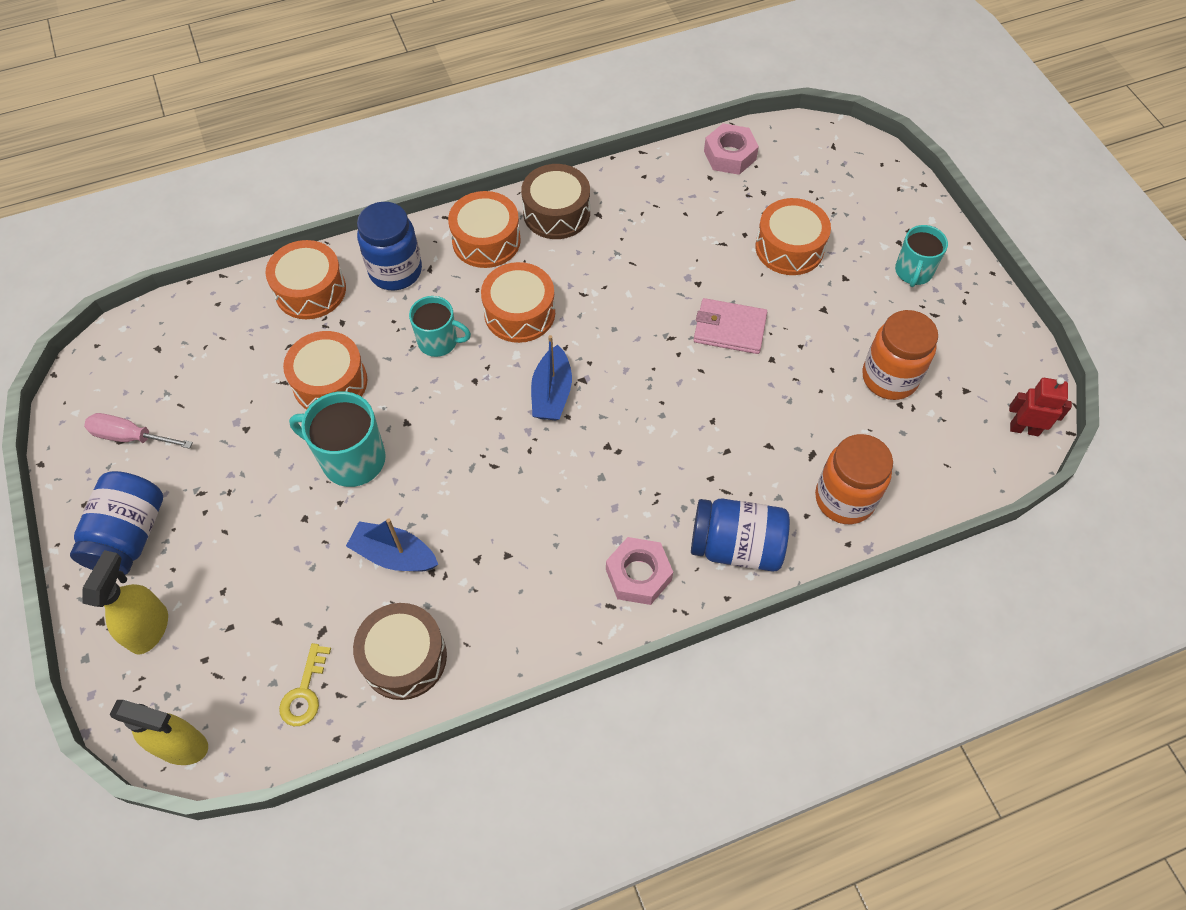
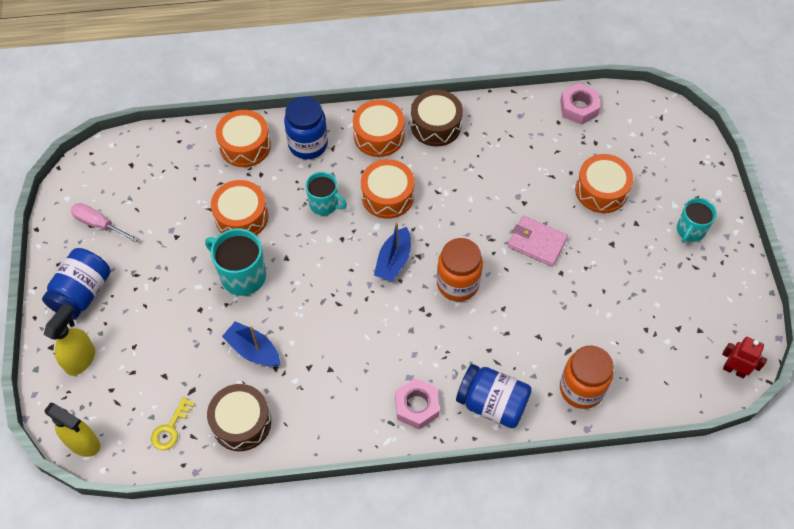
camera: 15 degrees right, 0 degrees up
orange jar [862,310,938,400] -> orange jar moved to [437,238,483,302]

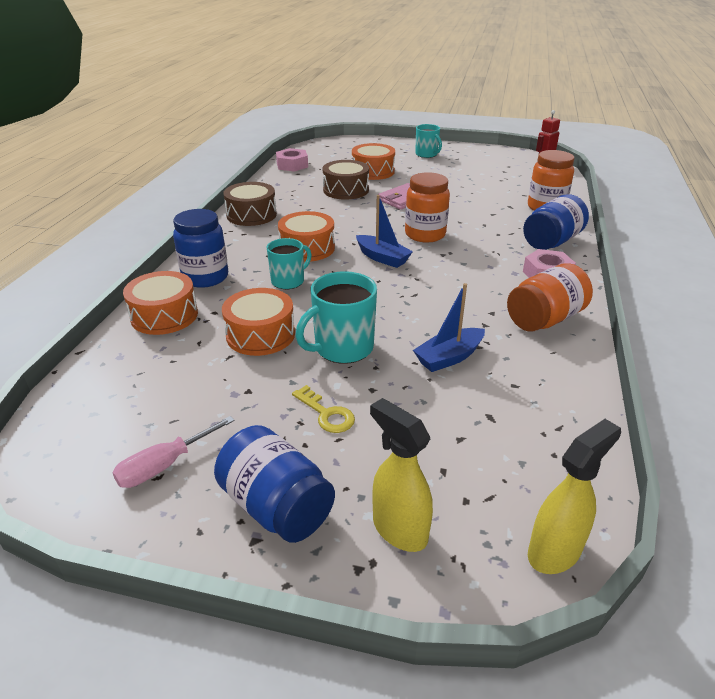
camera: 70 degrees left, 25 degrees down
yellow key [151,397,195,450] -> yellow key moved to [292,385,355,433]
brown drum [207,384,271,451] -> brown drum moved to [323,160,369,200]
orange drum [353,100,405,157] -> none
none -> orange jar [507,263,593,331]

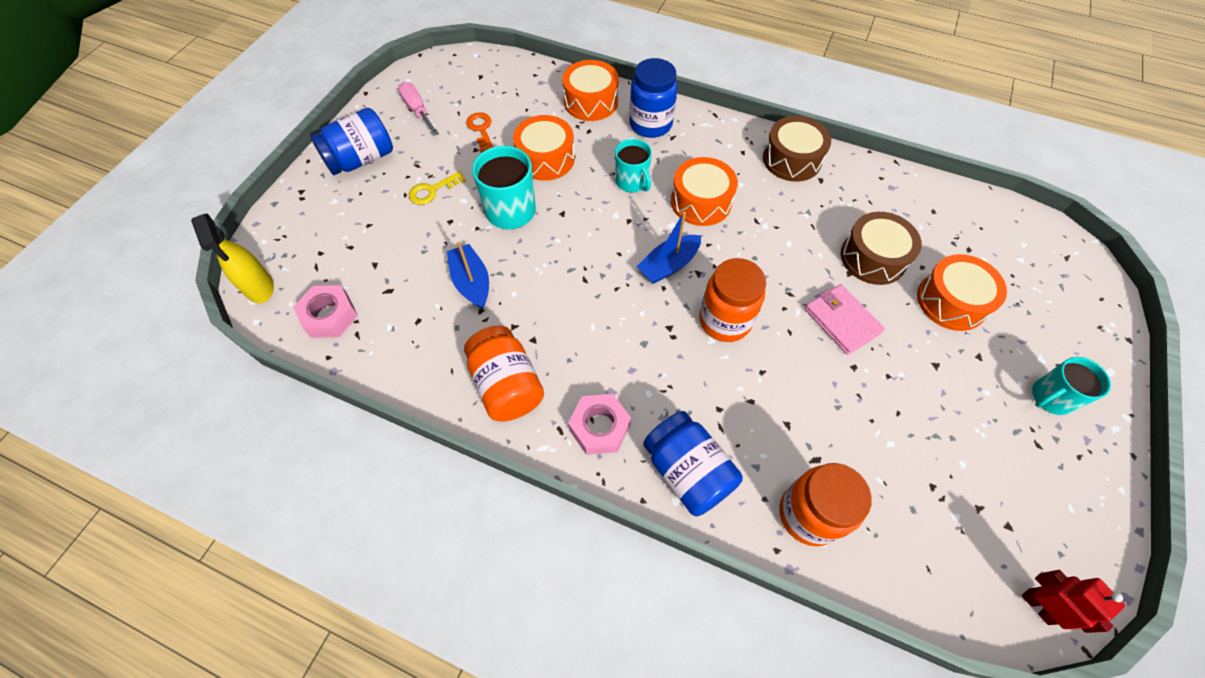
camera: 100 degrees right, 25 degrees up
pink nut [276,148,308,172] -> pink nut moved to [293,285,358,338]
yellow spray bottle [370,398,433,552] -> none
none -> orange key [466,112,493,153]

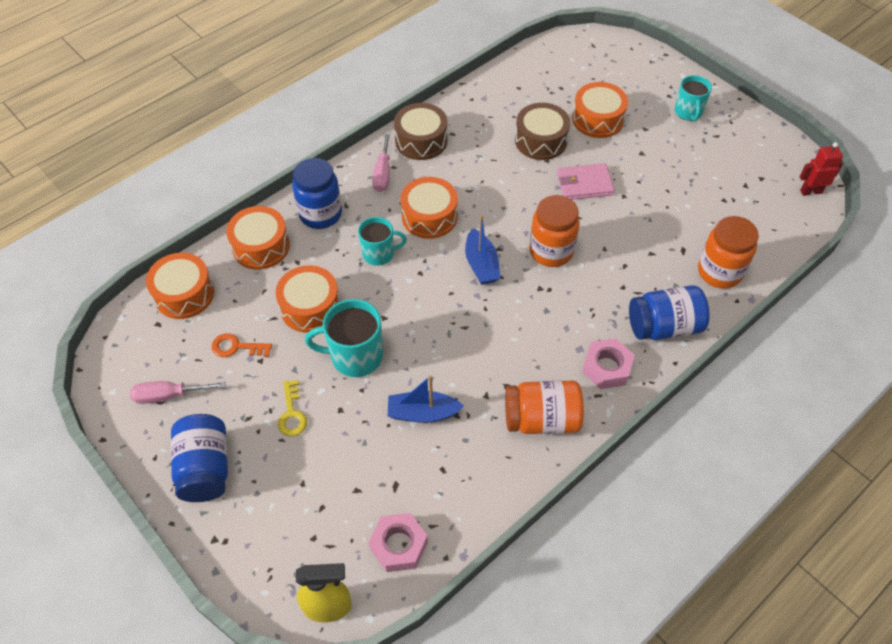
camera: 65 degrees left, 5 degrees down
none -> orange drum [146,253,214,319]
none -> pink screwdriver [372,132,390,192]

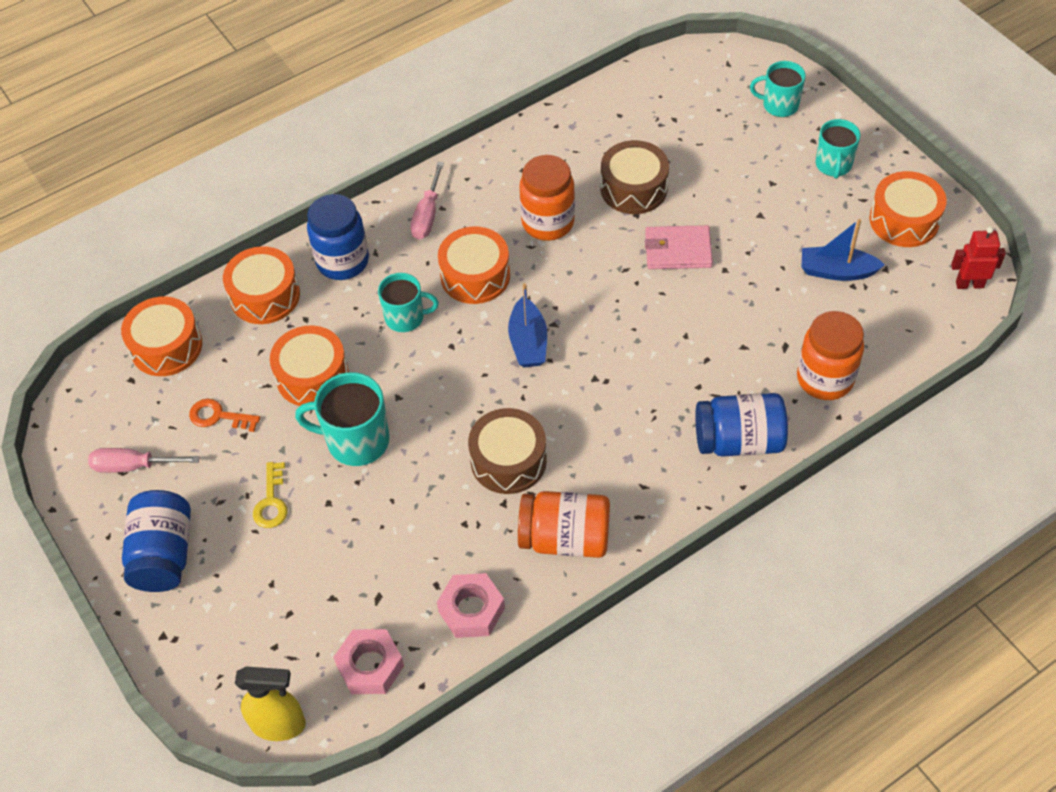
camera: 10 degrees right, 0 degrees up
blue boat [388,375,464,423] -> blue boat moved to [801,219,885,281]
brown drum [394,103,447,160] -> brown drum moved to [468,408,547,494]
orange jar [529,195,580,267] -> orange jar moved to [519,155,575,241]
orange drum [572,82,628,138] -> orange drum moved to [869,171,947,247]
pink nut [582,338,635,389] -> pink nut moved to [437,573,505,638]
none -> turquoise mug [750,61,806,117]

